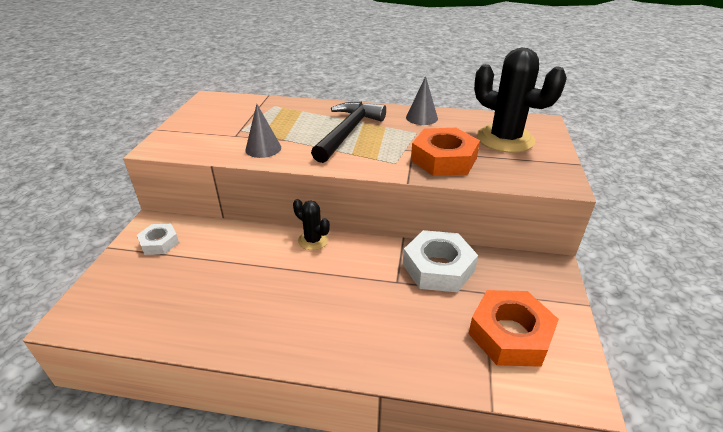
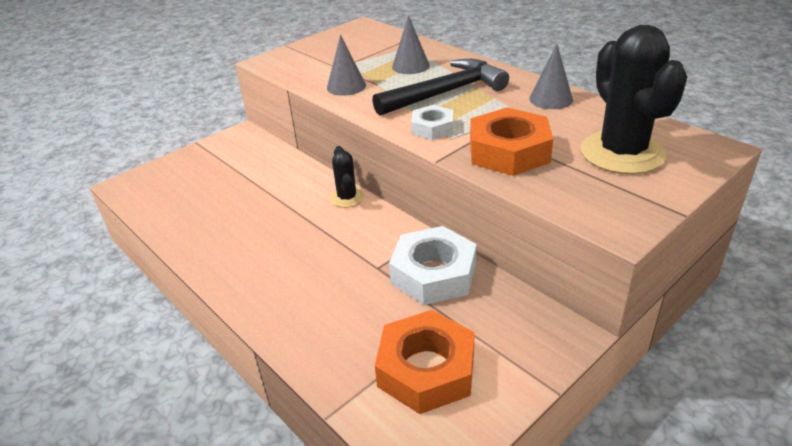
camera: 40 degrees right, 0 degrees up
white nut [137,224,179,255] -> white nut moved to [411,105,453,140]
none -> grey cone [392,16,430,74]

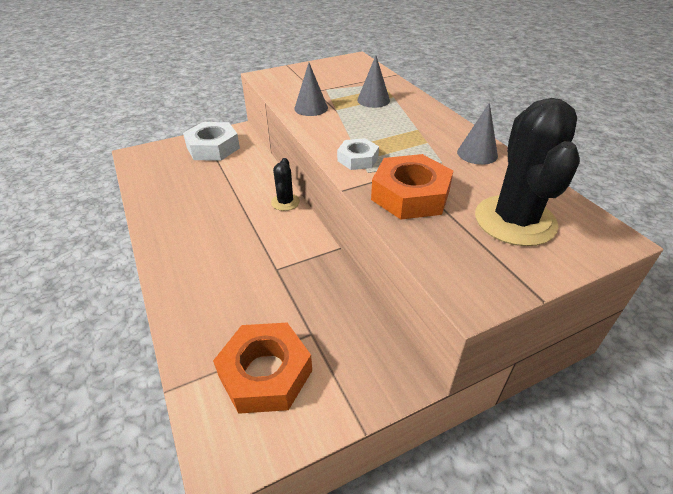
camera: 15 degrees right, 5 degrees up
black hammer [372,59,509,116] -> none
white nut [389,226,477,305] -> white nut moved to [183,122,240,161]

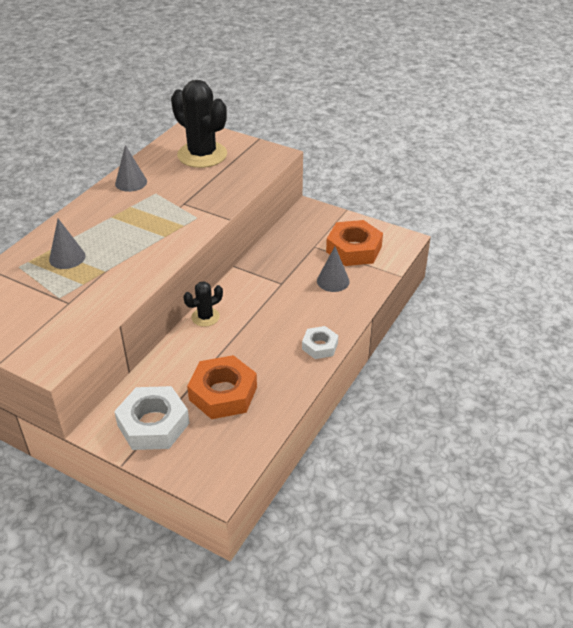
camera: 125 degrees left, 0 degrees up
grey cone [294,63,328,116] -> grey cone moved to [317,247,350,292]
white nut [337,138,379,170] -> white nut moved to [302,326,338,359]
orange nut [371,154,453,220] -> orange nut moved to [187,355,257,419]
black cactus [475,98,580,246] -> black cactus turned 75 degrees clockwise [171,80,227,168]

